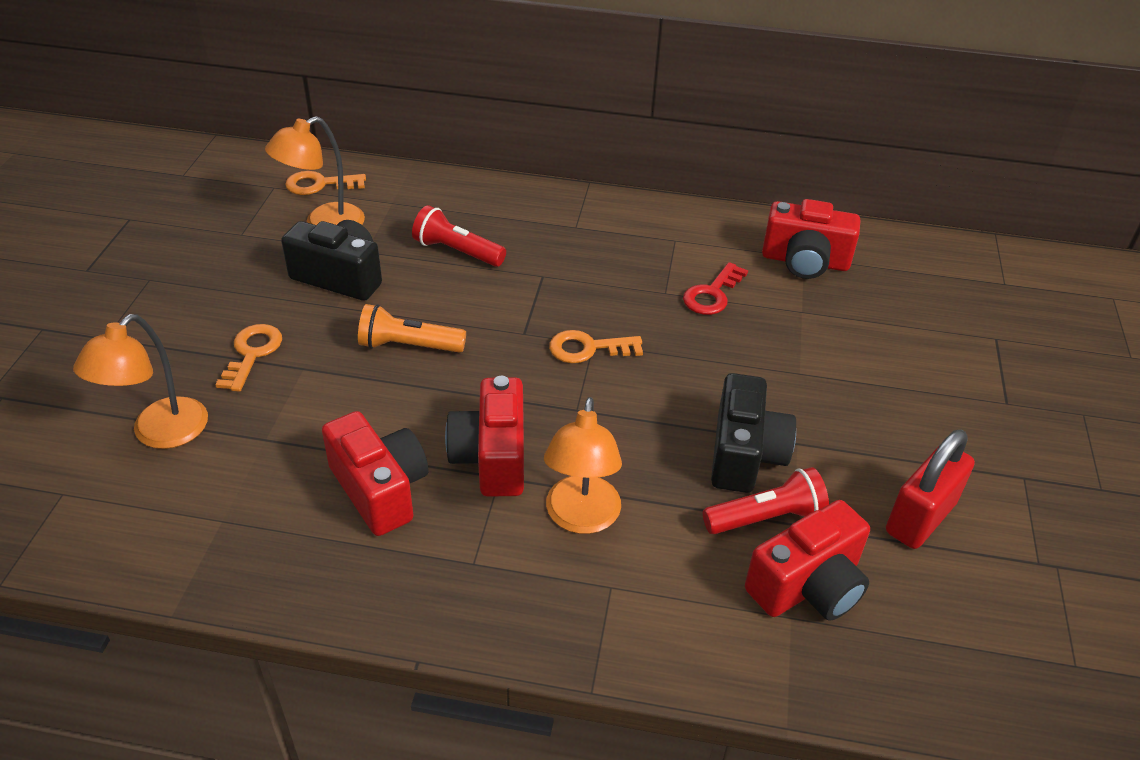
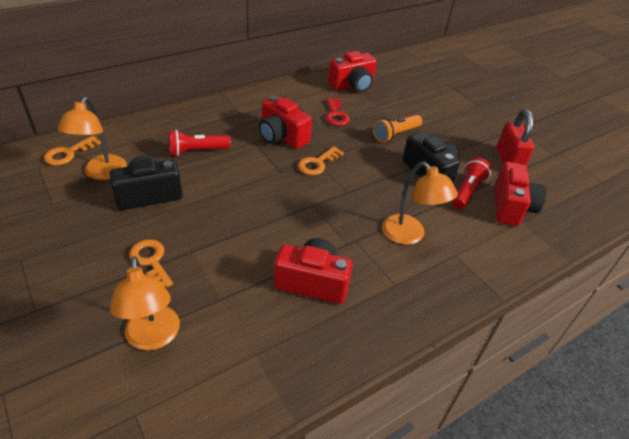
camera: 45 degrees left, 0 degrees up
orange flashlight [358,304,466,353] -> orange flashlight moved to [373,115,422,143]
red camera [445,376,524,497] -> red camera moved to [259,96,312,149]

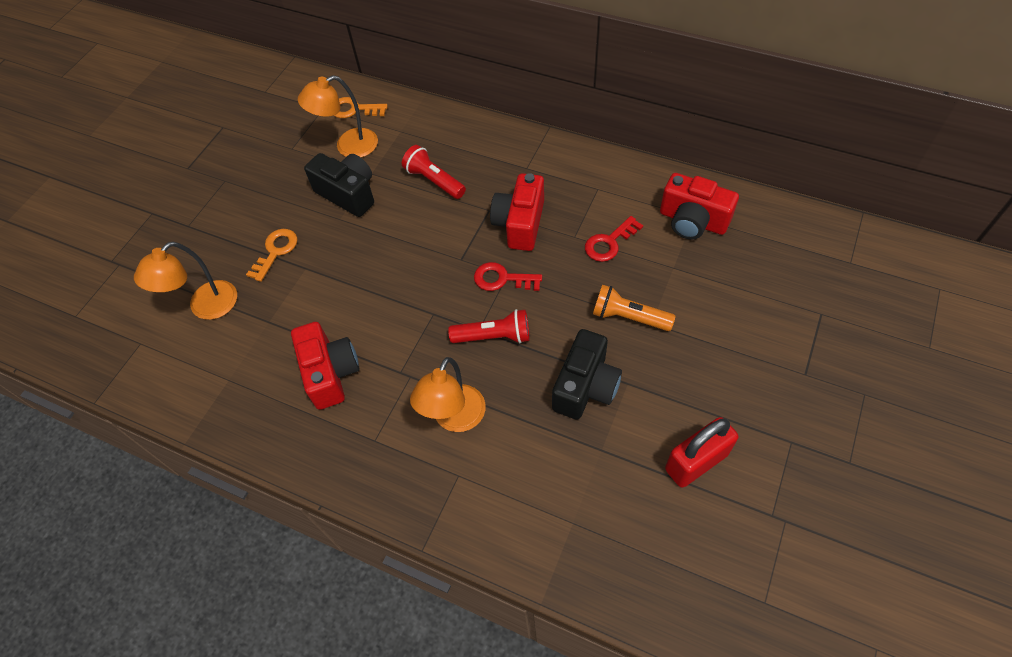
camera: 65 degrees right, 15 degrees up
orange key [298,146,344,175] -> red key [474,262,542,291]
red flashlight [452,157,492,209] -> red flashlight moved to [448,309,529,343]
red camera [495,162,546,226] -> none

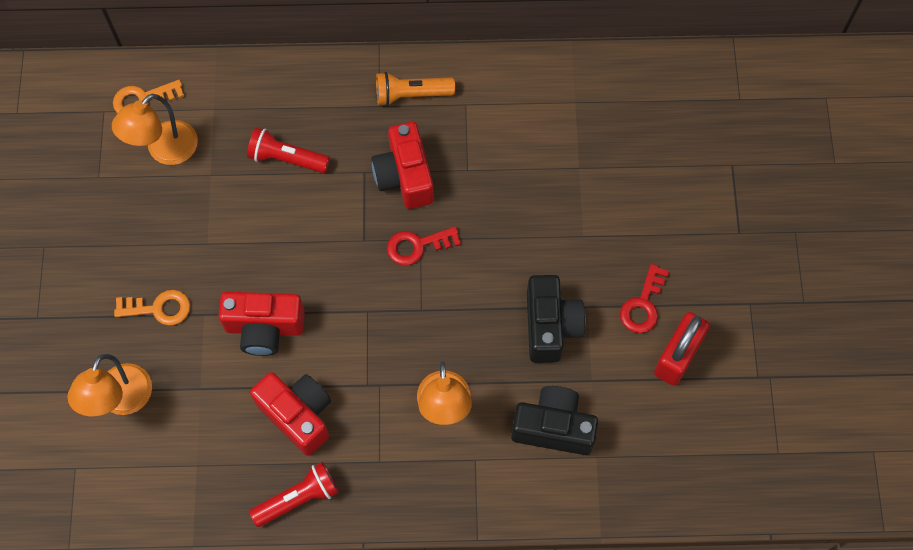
camera: 30 degrees left, 10 degrees up
orange key [246,229,297,282] -> orange key turned 90 degrees clockwise [114,290,190,326]
black camera [304,153,374,217] -> black camera moved to [511,386,598,455]
red flashlight [448,309,529,343] -> red flashlight moved to [249,462,339,527]
red key [585,216,643,262] -> red key moved to [620,264,669,333]
orange flashlight [593,285,676,331] -> orange flashlight moved to [376,72,455,106]
red camera [660,173,739,240] -> red camera moved to [219,292,305,356]

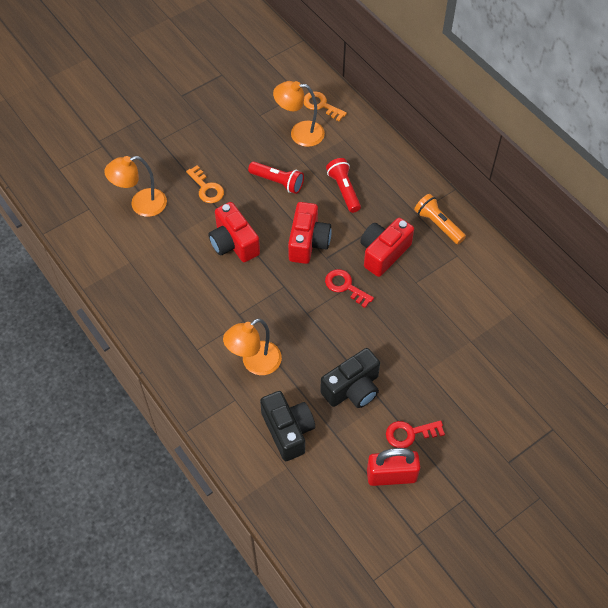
camera: 55 degrees right, 10 degrees down
red flashlight [249,462,339,527] -> red flashlight moved to [248,161,304,194]
red camera [250,372,331,456] -> red camera moved to [288,202,332,264]

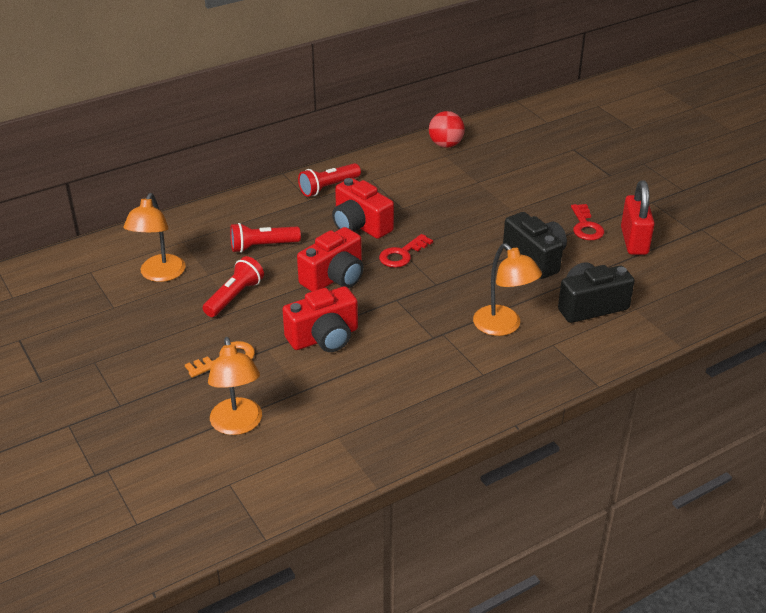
camera: 85 degrees left, 20 degrees down
red camera [288,202,332,264] -> red camera turned 120 degrees clockwise [297,227,364,291]
orange key [304,91,347,121] -> none
orange flashlight [414,194,466,244] -> red flashlight [298,163,361,197]
none -> red ball [429,111,465,148]

